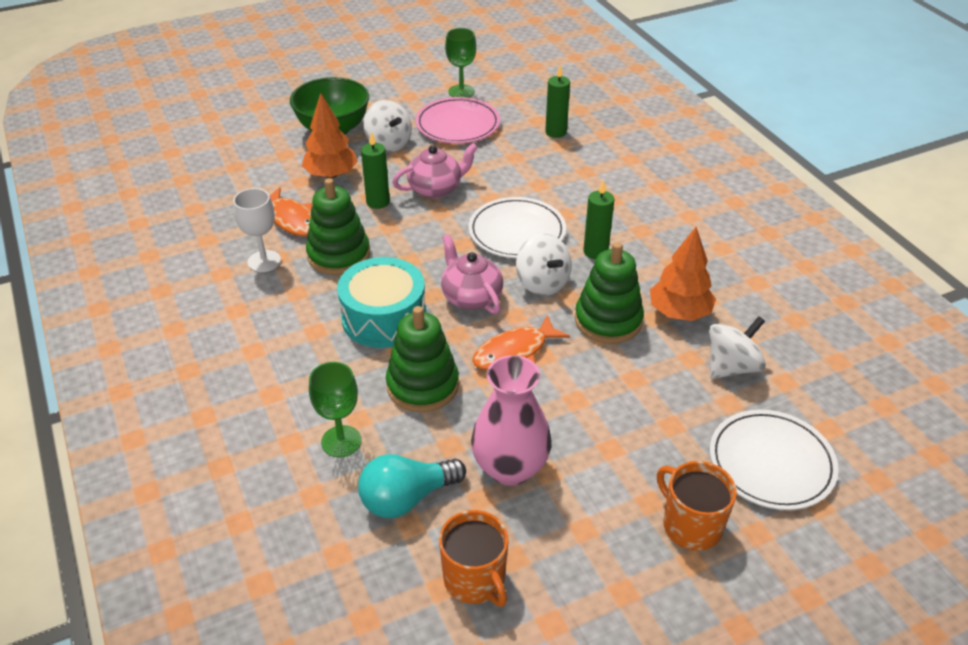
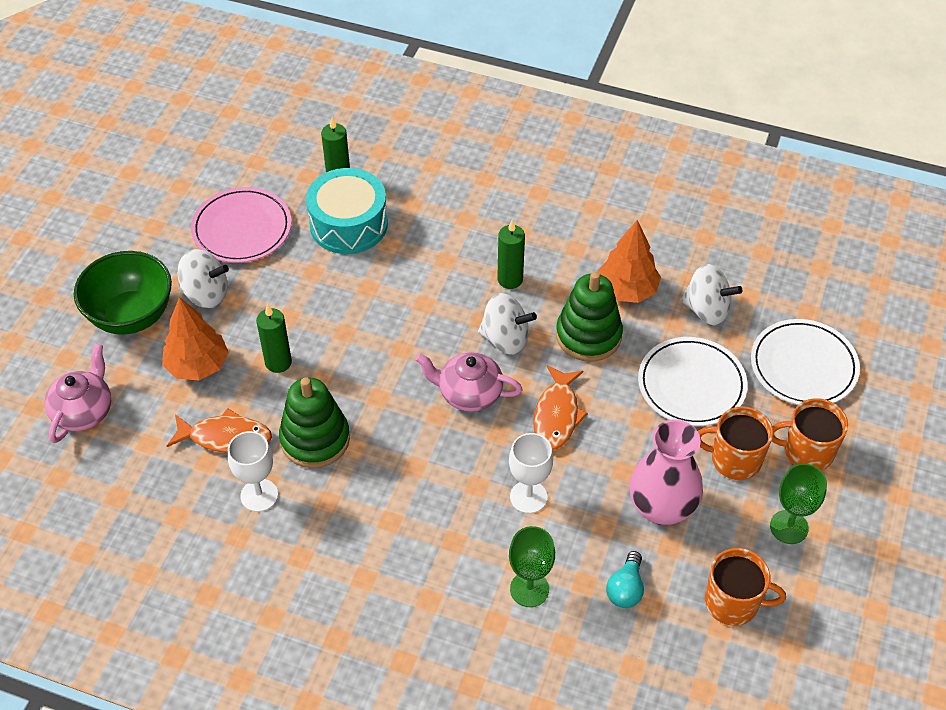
camera: 45 degrees left, 10 degrees up
turquoise drum [337,257,426,348] -> turquoise drum moved to [306,168,388,254]
turquoise light bulb [358,454,466,518] -> turquoise light bulb [606,551,644,608], size x0.65
green stacking toy [386,306,459,412] -> white goblet [509,433,553,514]
pink teapot [392,143,478,198] -> pink teapot moved to [44,343,111,443]
green goblet [445,28,476,98] -> green goblet moved to [770,463,827,544]
white plate [468,197,566,258] -> white plate moved to [638,337,748,426]
white spinning top [709,316,766,379] -> white spinning top turned 105 degrees clockwise [680,264,742,325]
none -> orange mug [698,406,773,480]

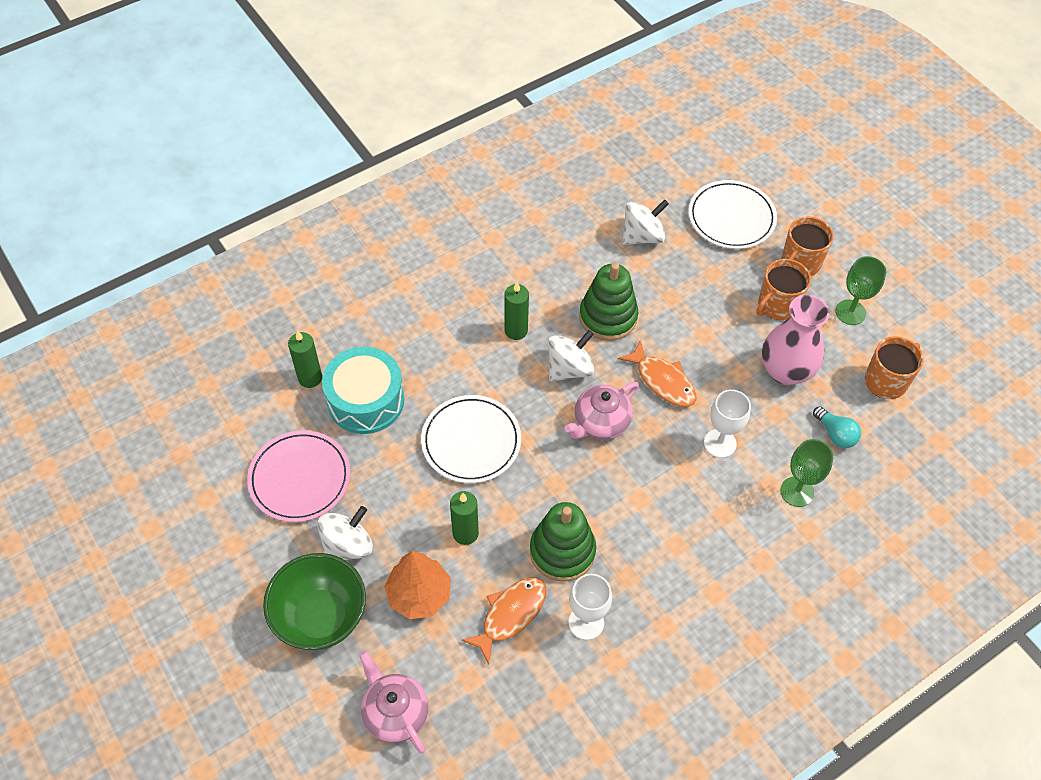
camera: 55 degrees left, 5 degrees up
orange tree [598,220,661,303] -> none
white plate [638,337,748,426] -> white plate moved to [421,395,521,483]

